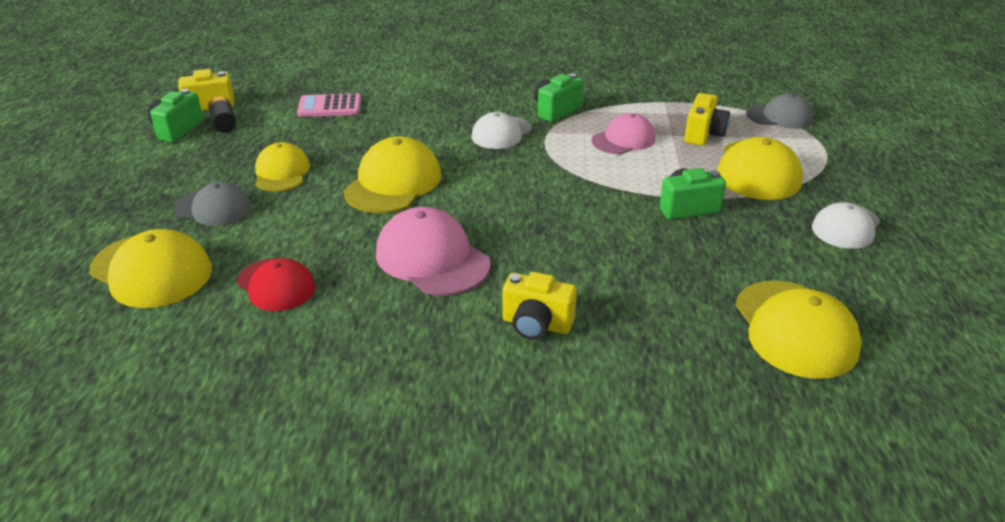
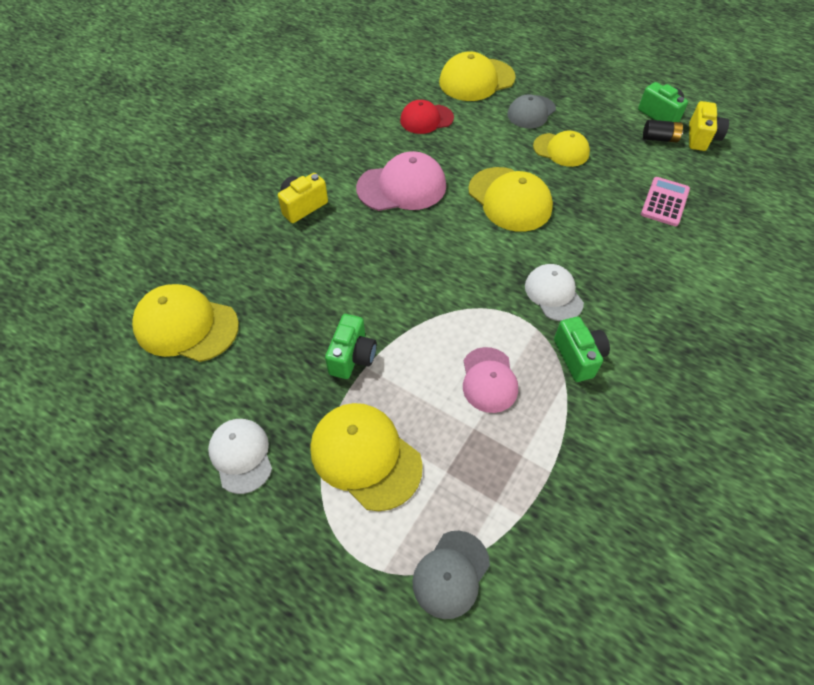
camera: 120 degrees right, 20 degrees up
yellow camera [685,93,730,146] -> none

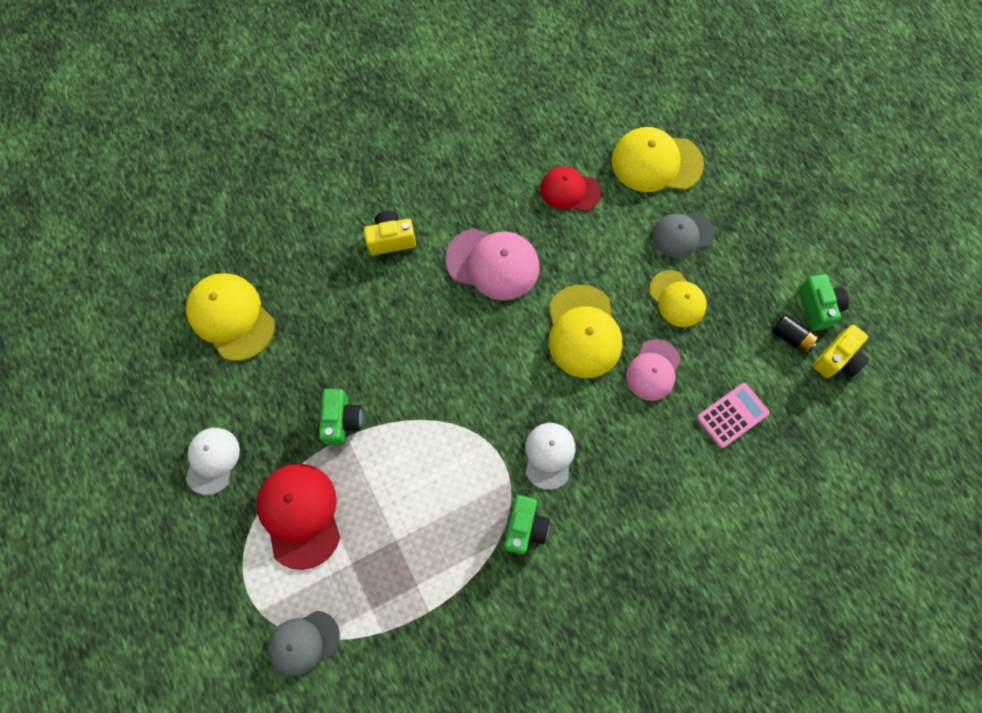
camera: 30 degrees right, 15 degrees up
yellow cap [310,403,423,511] -> red cap [256,464,340,570]
green camera [325,314,377,379] -> green camera turned 45 degrees counterclockwise [319,389,362,445]
pink cap [463,347,518,413] -> pink cap moved to [626,339,681,401]

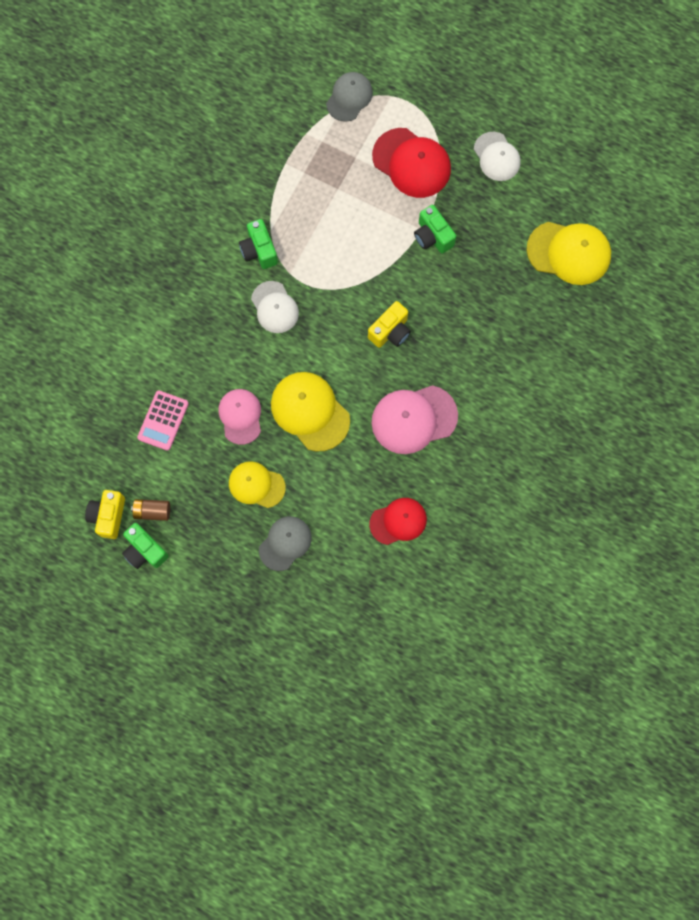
camera: 145 degrees right, 5 degrees up
yellow camera [364,211,416,255] -> yellow camera moved to [368,301,411,348]
yellow cap [611,127,704,192] -> none
black battery [772,314,818,353] -> brown battery [131,499,170,521]

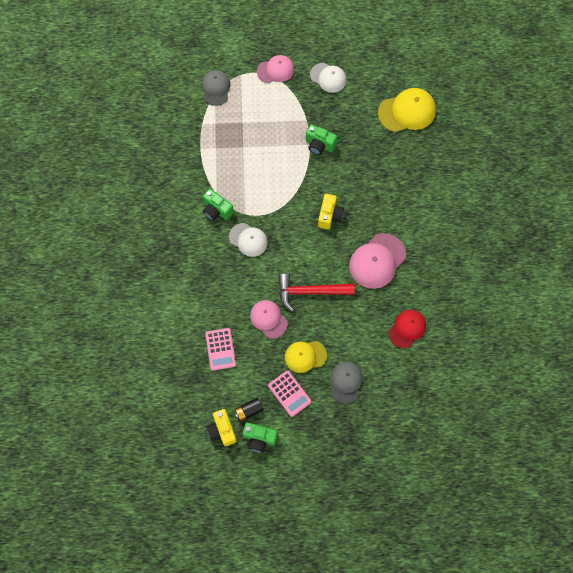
camera: 30 degrees left, 5 degrees down
brown battery [131,499,170,521] -> black battery [235,398,264,422]
yellow cap [271,372,350,452] -> red hammer [278,274,355,312]
red cap [372,128,451,198] -> none
none -> pink cap [257,55,294,83]
none -> pink calculator [268,370,312,417]

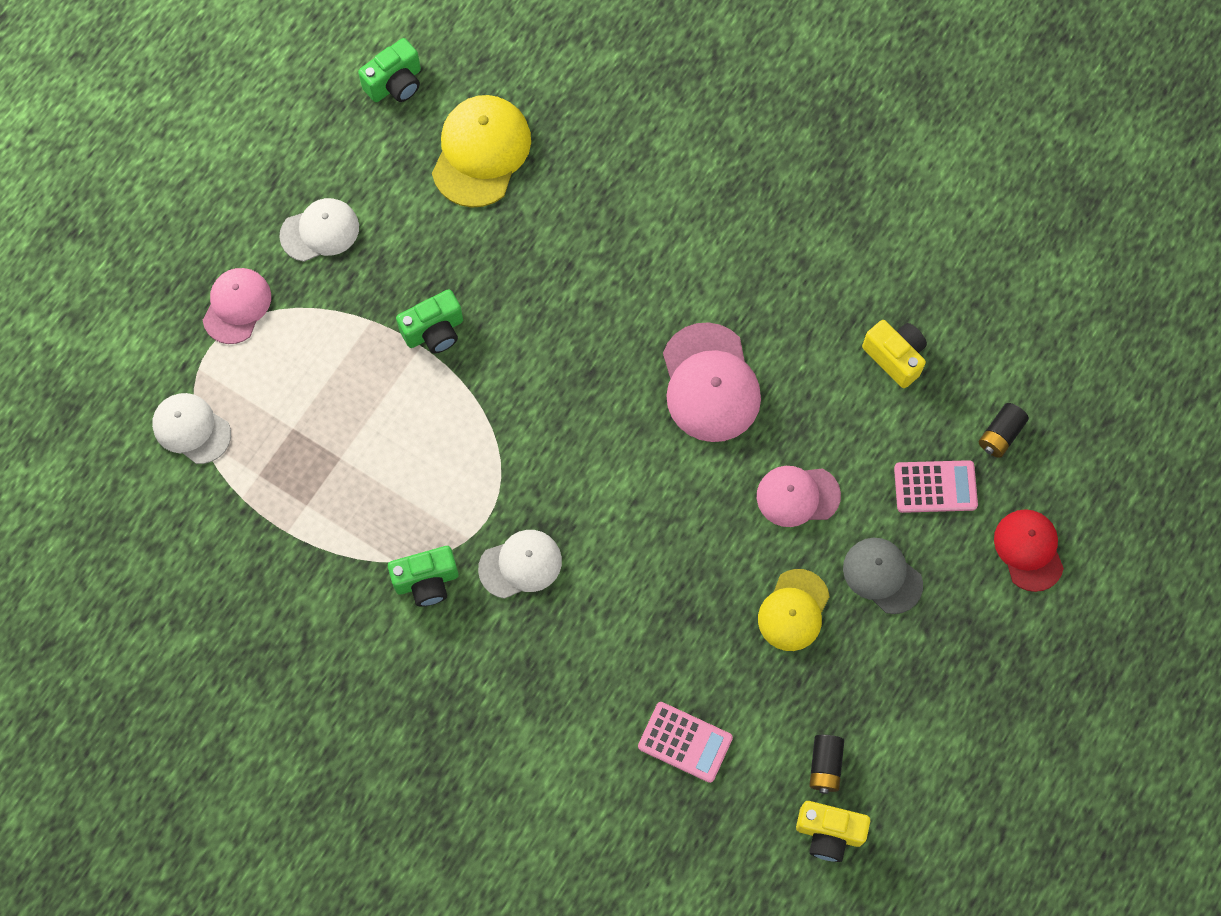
camera: 55 degrees left, 0 degrees up
grey cap [202,70,231,106] -> white cap [152,393,231,464]
green camera [243,422,278,453] -> green camera moved to [358,38,421,102]
pink cap [250,300,288,338] -> pink cap moved to [757,466,841,527]
pink calculator [268,370,312,417] -> pink calculator moved to [894,460,978,513]
red hammer [278,274,355,312] -> none
yellow camera [318,194,344,229] -> yellow camera moved to [862,320,927,388]
red cap [388,310,426,348] -> red cap moved to [994,509,1064,592]
none -> black battery [979,403,1029,458]

